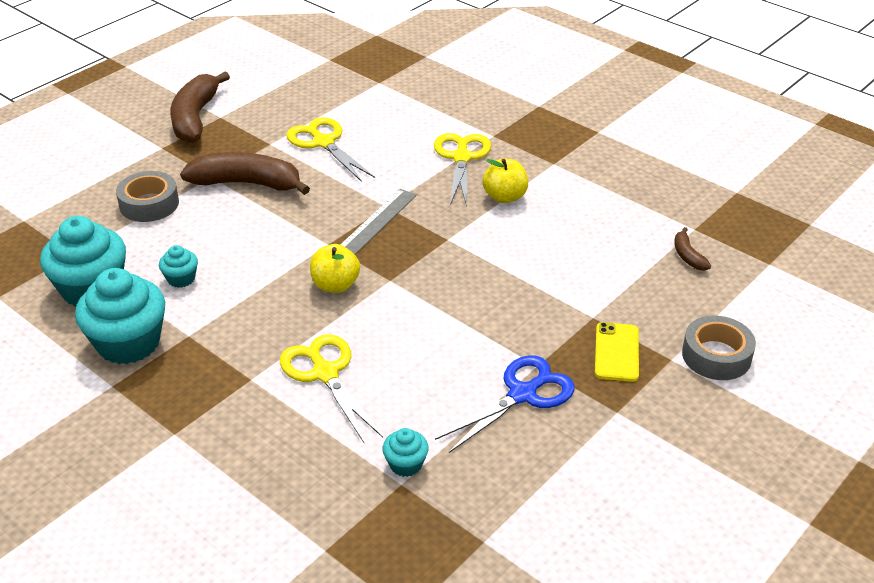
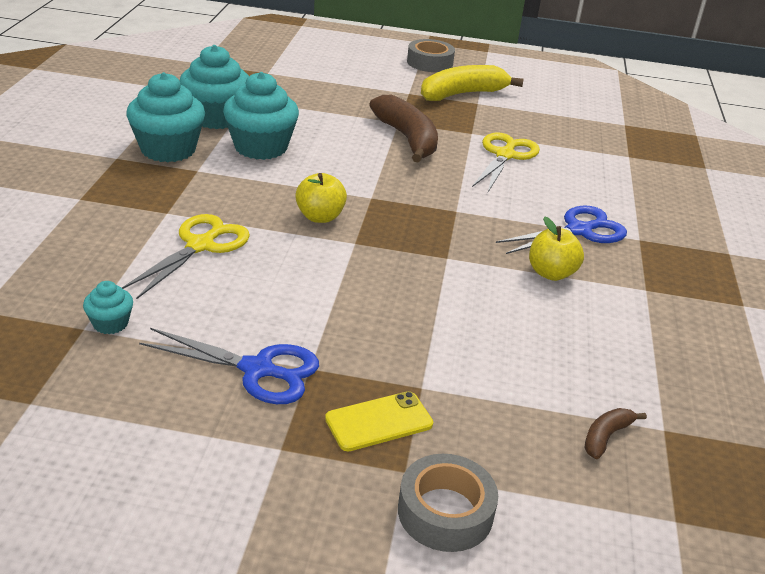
camera: 55 degrees right, 5 degrees down
grey tape [116,171,179,222] -> grey tape moved to [407,39,455,72]
turquoise cupcake [159,245,198,288] -> turquoise cupcake [223,72,299,160], size x2.11
brown banana [170,71,230,143] -> yellow banana [421,65,524,101]
grey ruler [340,189,417,255] -> none
yellow scissors [434,133,491,207] -> blue scissors [496,206,627,254]

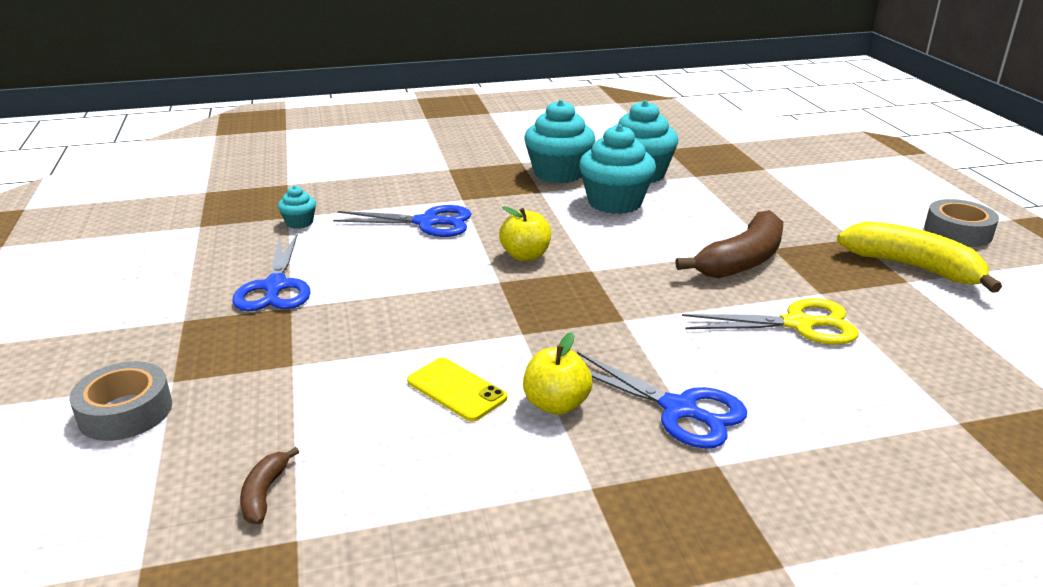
camera: 70 degrees right, 5 degrees down
yellow scissors [122,214,250,300] -> blue scissors [333,205,471,237]
yellow phone [325,391,433,451] -> yellow phone moved to [407,358,507,421]
brown banana [584,408,647,459] -> brown banana turned 105 degrees counterclockwise [240,447,299,524]

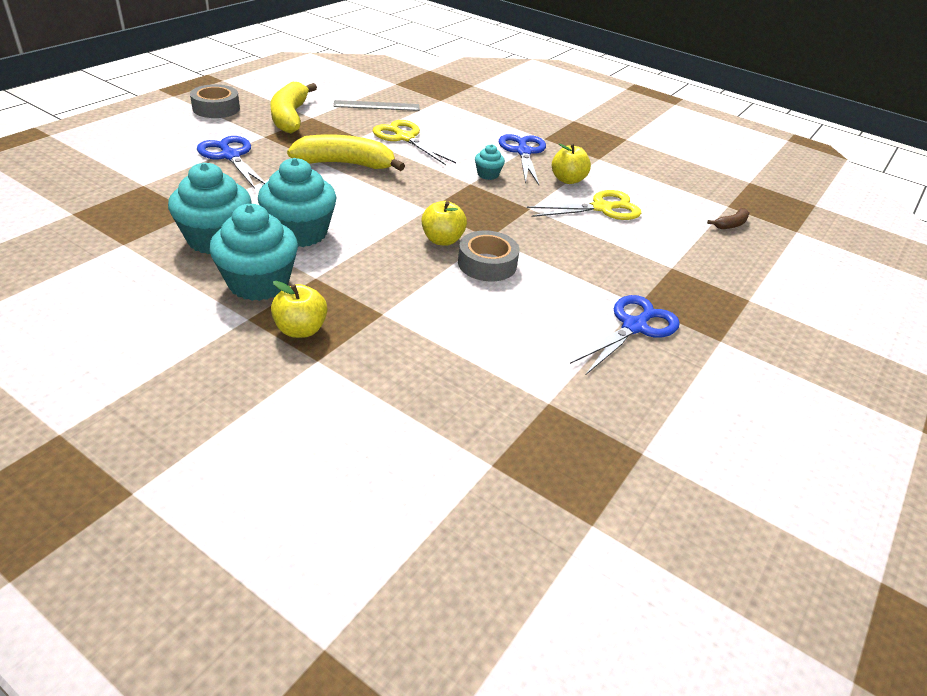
camera: 135 degrees left, 10 degrees up
grey tape [69,361,172,441] -> grey tape moved to [458,231,519,281]
turquoise cupcake [278,186,316,229] -> turquoise cupcake moved to [475,144,505,180]
blue scissors [333,205,471,237] -> blue scissors moved to [197,136,266,189]
yellow phone [407,358,507,421] -> yellow scissors [527,190,641,220]
brown banana [675,210,783,278] -> yellow banana [287,134,405,171]
none -> yellow apple [271,281,327,338]
none -> grey ruler [334,100,420,111]

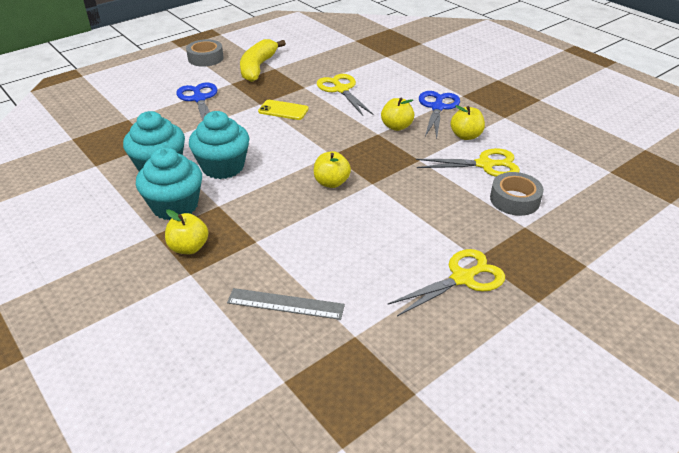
camera: 20 degrees right, 0 degrees up
yellow banana [287,134,405,171] -> yellow phone [258,100,309,120]
grey ruler [334,100,420,111] -> grey ruler moved to [227,288,345,320]
grey tape [458,231,519,281] -> grey tape moved to [490,172,544,216]
turquoise cupcake [475,144,505,180] -> yellow apple [381,97,414,131]
blue scissors [570,295,680,375] -> yellow scissors [387,249,505,316]
brown banana [707,208,749,229] -> none

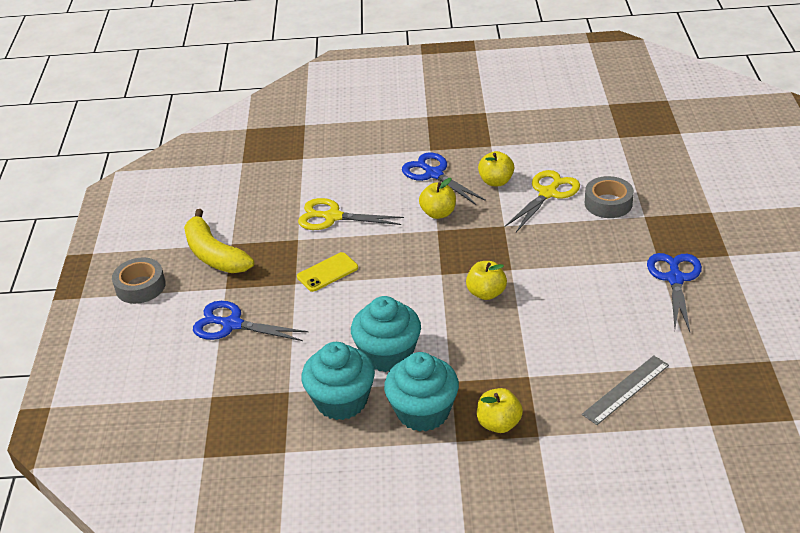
camera: 50 degrees left, 0 degrees up
yellow scissors [387,249,505,316] -> blue scissors [647,253,702,332]

